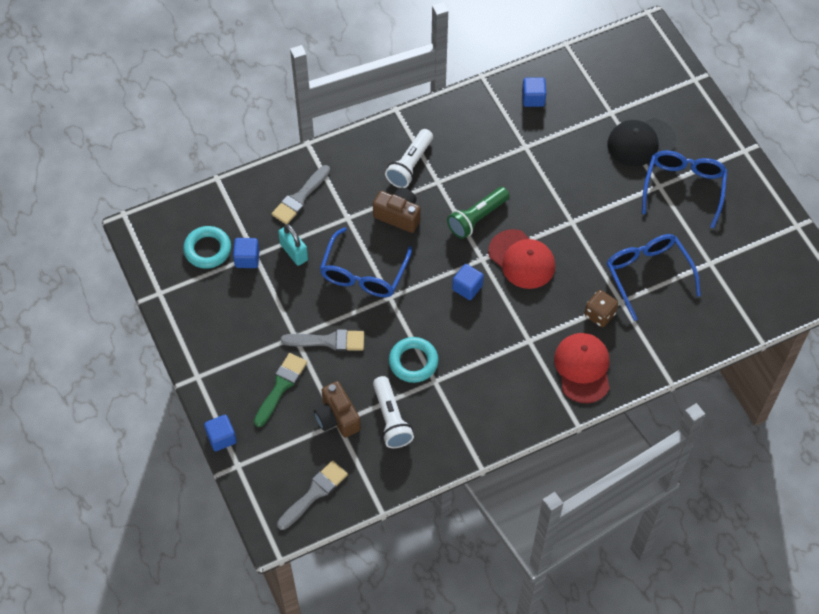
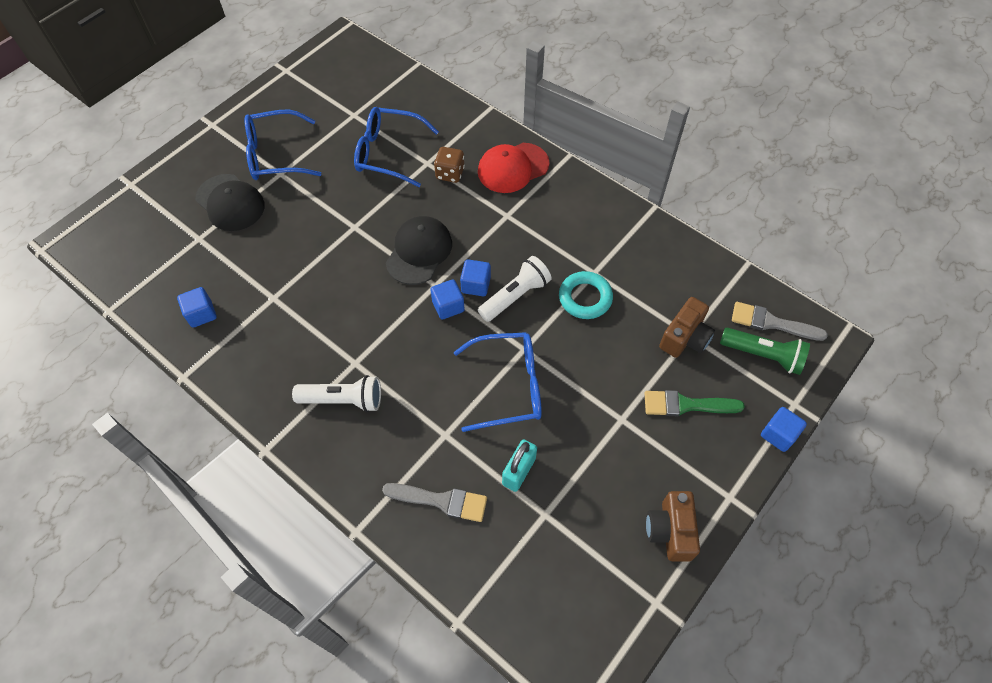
camera: 115 degrees left, 0 degrees up
turquoise ring [183,226,231,269] -> none
blue cube [233,238,260,268] -> blue cube moved to [430,279,465,319]
grey brush [281,329,364,351] -> none
brown camera [373,188,421,233] -> brown camera moved to [646,491,700,562]
white flashlight [373,376,414,448] -> white flashlight moved to [478,256,552,322]
green flashlight [447,187,510,239] -> green flashlight moved to [720,327,810,375]
red cap [488,229,555,289] -> black cap [386,216,452,285]
blue glasses [607,234,701,321] -> blue glasses turned 60 degrees clockwise [354,107,439,187]

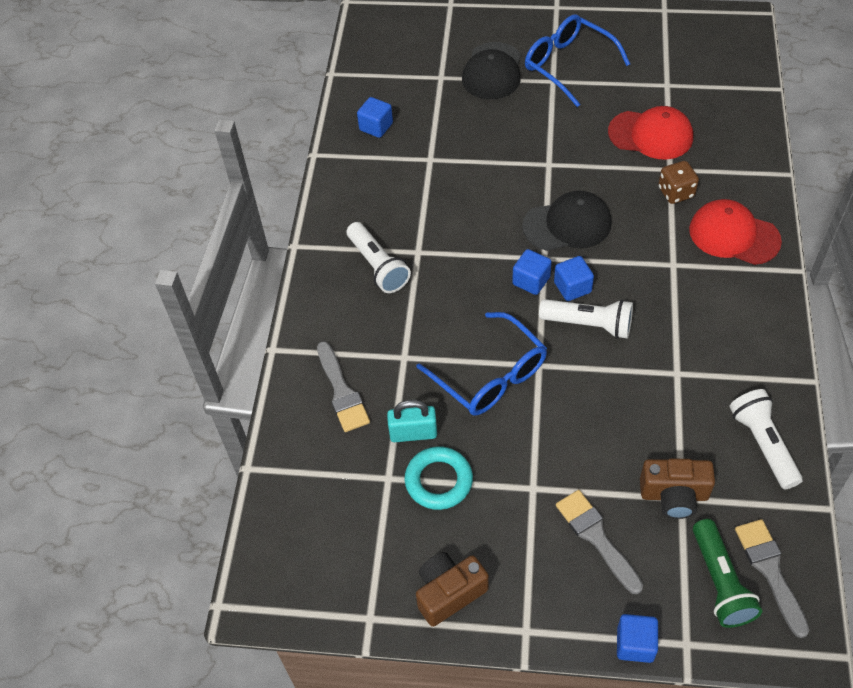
camera: 60 degrees right, 5 degrees down
blue glasses [354,107,439,187] -> red cap [608,106,693,160]
turquoise ring [559,271,613,319] -> turquoise ring moved to [405,446,473,510]
green brush [645,390,745,416] -> grey brush [556,490,643,594]
none -> white flashlight [729,389,803,489]

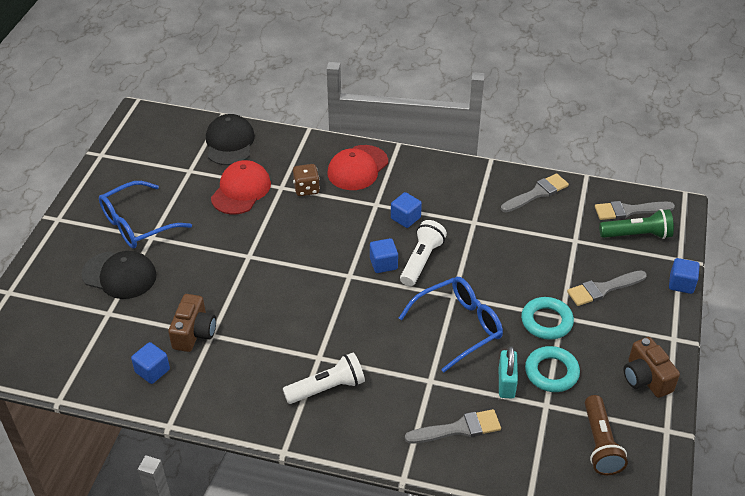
camera: 85 degrees left, 10 degrees down
blue cube [512,249,552,295] -> blue cube moved to [391,192,422,228]
black cap [522,191,611,251] -> black cap moved to [206,114,255,165]
brown camera [640,458,715,519] -> brown camera moved to [168,294,216,352]
white flashlight [729,389,803,489] -> grey brush [501,173,569,212]
none -> turquoise ring [521,297,574,340]
none -> brown flashlight [585,395,628,475]

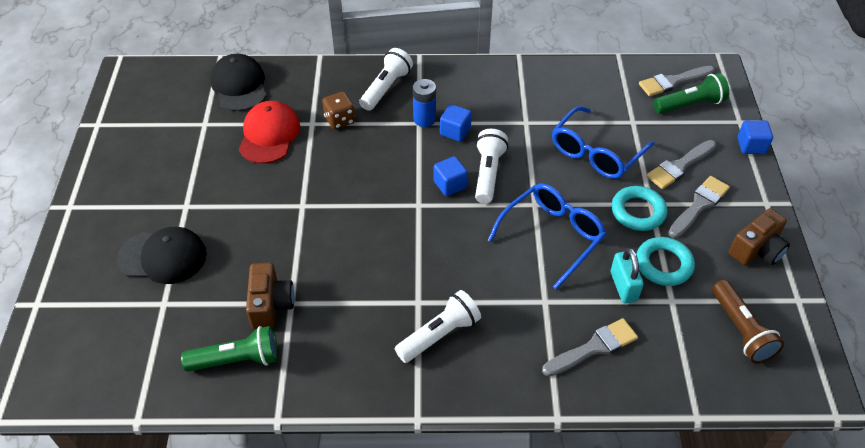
camera: 15 degrees left, 5 degrees up
blue glasses [99,181,192,248] -> blue glasses moved to [552,106,655,179]
blue cube [131,342,170,384] -> green flashlight [181,326,278,372]
red cap [328,145,388,190] -> white flashlight [359,48,413,111]
grey brush [501,173,569,212] -> grey brush moved to [668,176,730,238]
brown camera [624,337,680,398] -> brown camera turned 90 degrees counterclockwise [729,208,790,266]
none -> blue battery [413,79,436,127]

